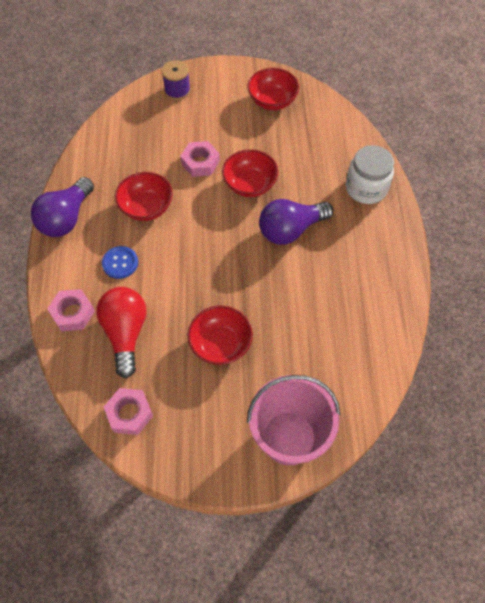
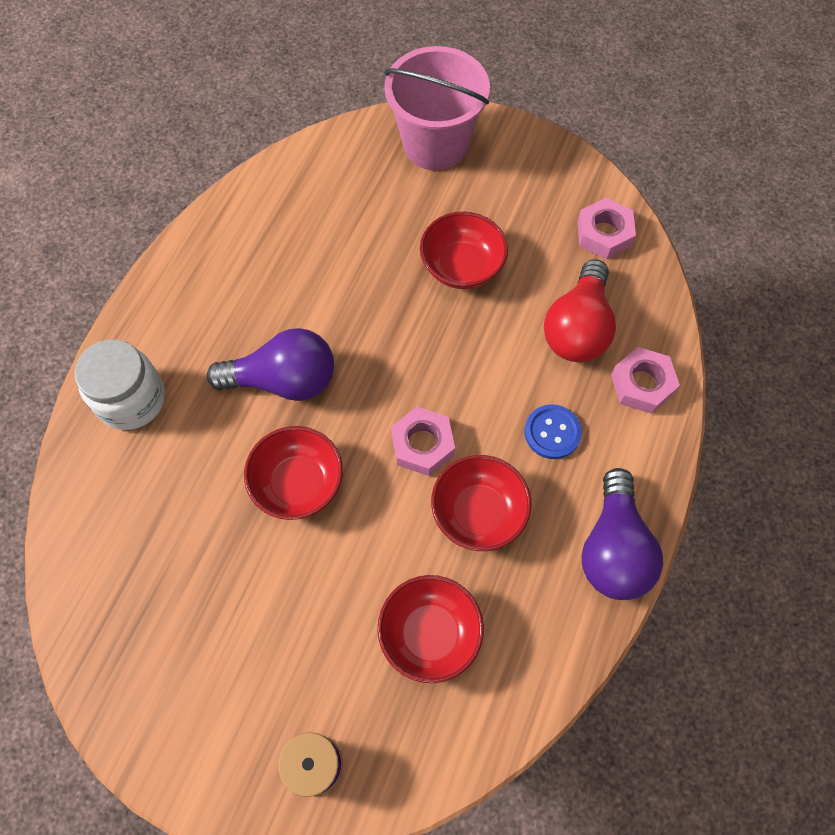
camera: 155 degrees left, 5 degrees up
purple light bulb [31,177,94,237] -> purple light bulb turned 135 degrees clockwise [581,468,663,600]
pink nut [180,141,220,177] -> pink nut moved to [391,407,455,476]
red bowl [247,68,299,110] -> red bowl moved to [377,575,484,683]

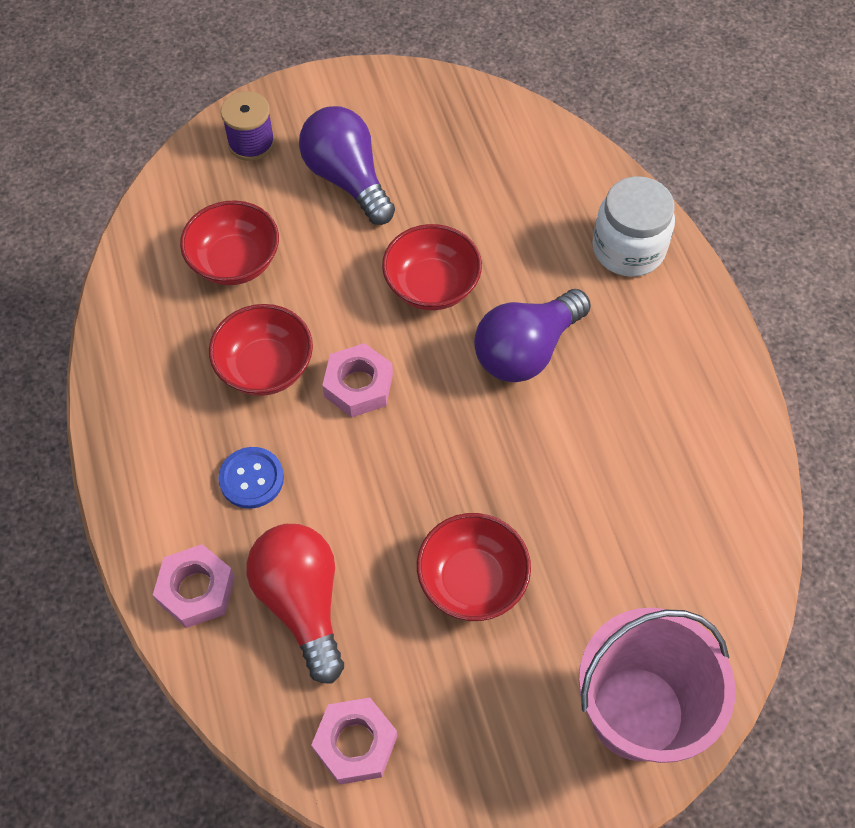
camera: 140 degrees right, 5 degrees down
purple light bulb [581,468,663,600] -> purple light bulb moved to [299,106,395,225]

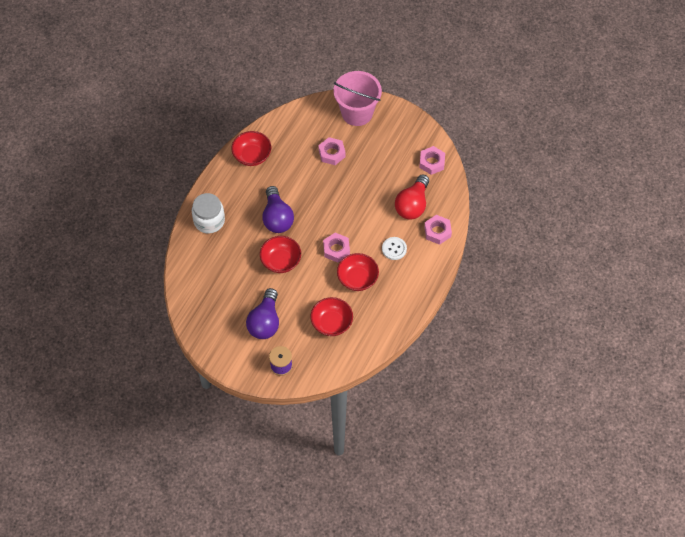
camera: 135 degrees left, 0 degrees up
blue button [218,447,284,509] -> white button [382,237,407,260]
red bowl [417,513,531,621] -> red bowl moved to [231,131,271,166]
purple light bulb [474,289,591,382] -> purple light bulb turned 75 degrees clockwise [262,186,294,233]
none -> pink nut [318,137,346,165]

